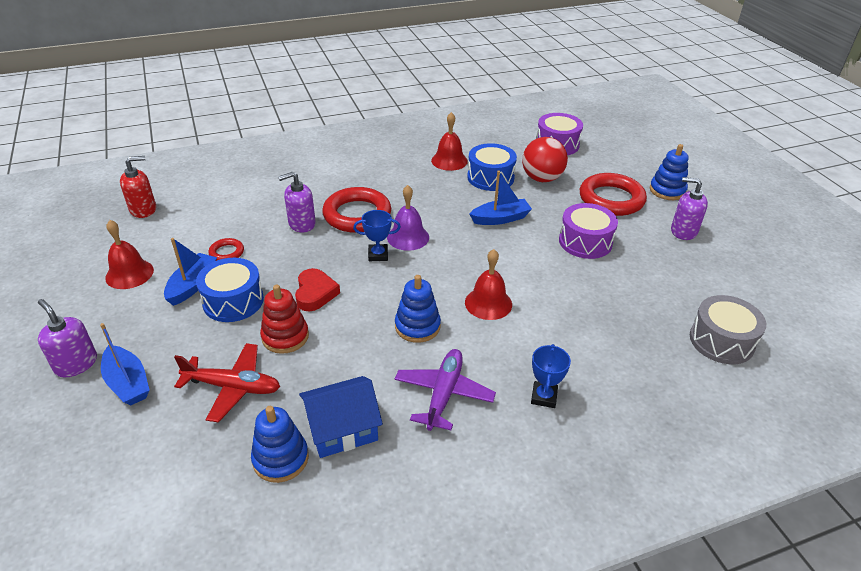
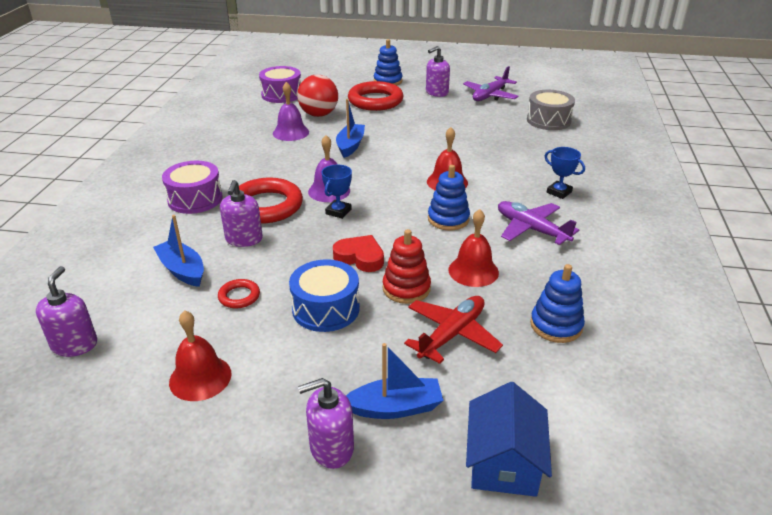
camera: 60 degrees left, 5 degrees down
red soap dispenser [120,156,156,218] -> purple soap dispenser [36,266,97,357]
blue boat [164,238,217,306] -> blue boat moved to [153,215,204,287]
blue house [299,376,383,458] -> blue house moved to [466,382,552,497]
red bell [431,112,468,171] -> red bell moved to [448,209,499,287]
blue drum [467,143,517,191] -> purple bell [273,82,309,141]
purple drum [559,203,618,259] -> purple drum moved to [162,161,223,214]
none -> purple plane [463,66,519,101]

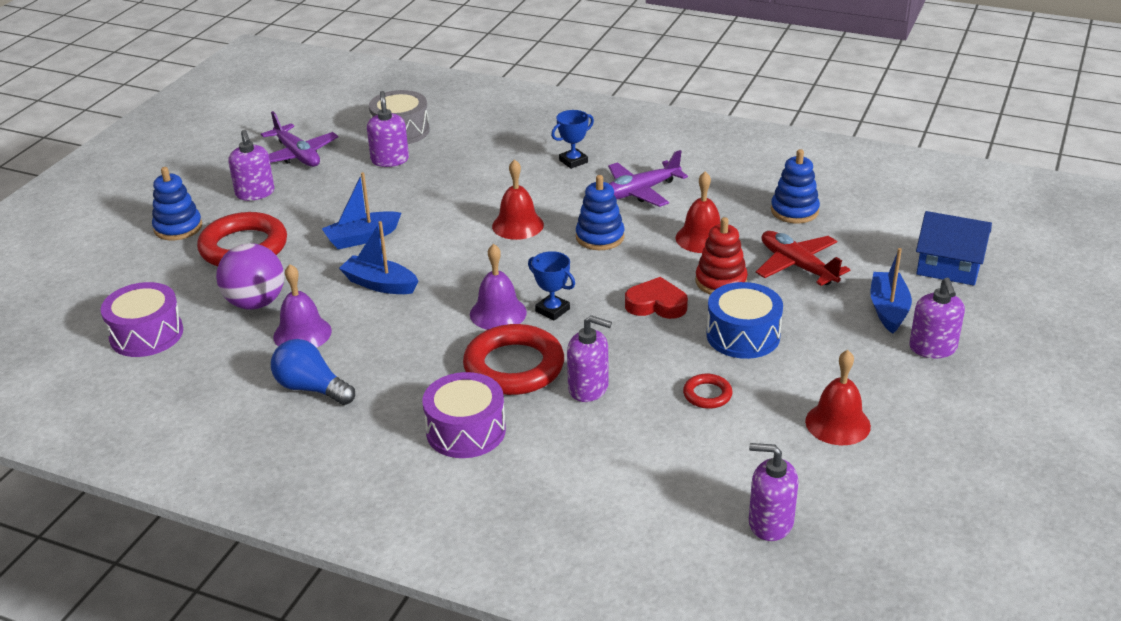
camera: 75 degrees left, 0 degrees up
blue boat [153,215,204,287] -> blue boat moved to [322,172,401,249]
red ball [297,75,338,117] -> purple ball [216,243,284,310]
red heart [333,235,384,272] -> red heart turned 60 degrees clockwise [625,277,688,319]
none -> blue light bulb [271,339,355,405]
none -> purple soap dispenser [367,91,409,167]

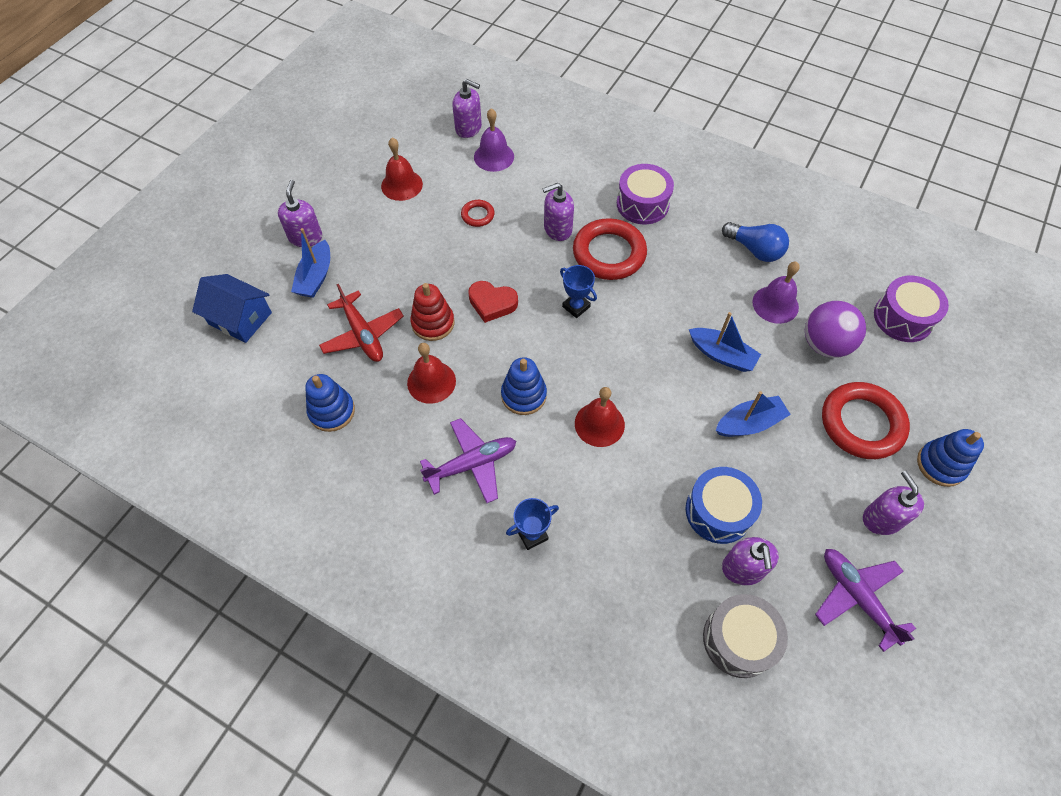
camera: 175 degrees left, 25 degrees up
purple bell [470,244,527,330] -> purple bell moved to [474,108,514,172]
purple soap dispenser [567,315,612,402] -> purple soap dispenser turned 45 degrees counterclockwise [543,183,574,241]
blue drum [707,282,783,359] -> blue drum moved to [686,467,762,544]

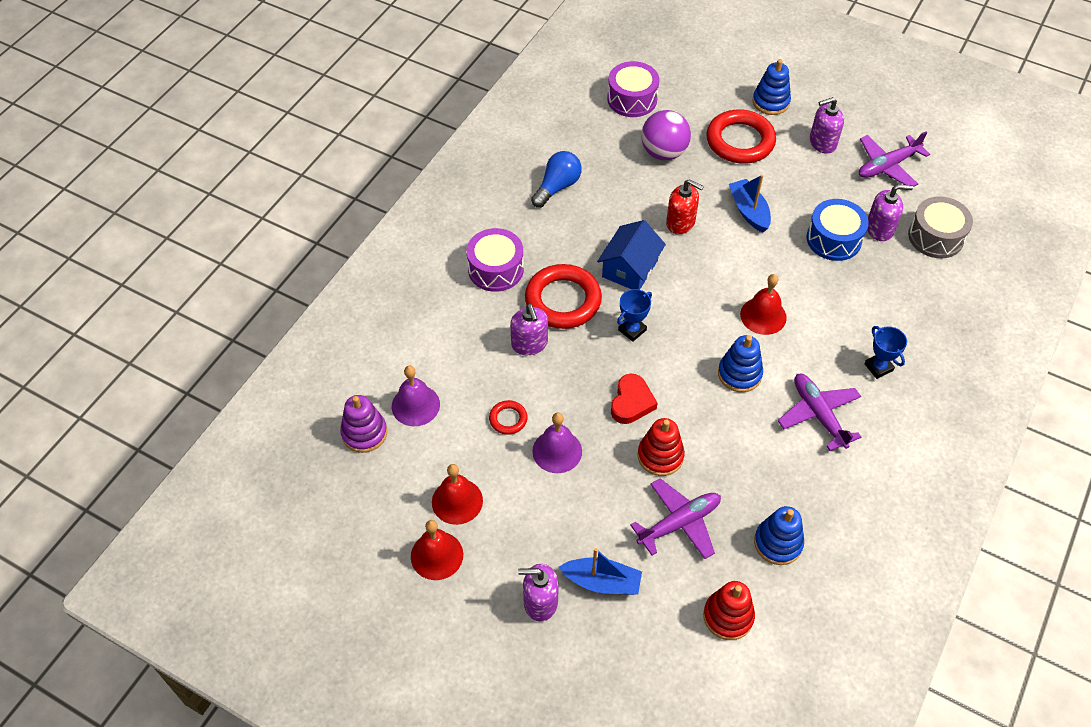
camera: 90 degrees left, 5 degrees down
blue house [192,274,272,343] -> blue house moved to [597,220,666,290]
red plane [319,284,404,362] -> purple plane [630,478,721,559]
red bell [407,343,456,404] -> red bell moved to [411,520,463,580]
purple soap dispenser [452,79,482,138] -> purple stacking toy [340,395,387,453]
blue boat [689,312,761,372] -> red soap dispenser [666,179,704,234]
purple bell [752,262,800,324] -> purple bell moved to [532,413,582,473]
none -> red stacking toy [703,581,755,640]

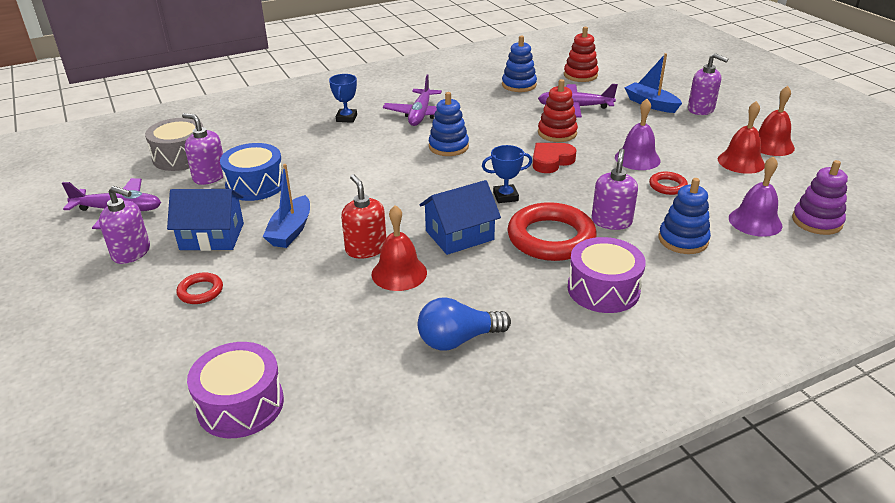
camera: 145 degrees left, 20 degrees down
purple ball [641,110,691,160] -> none
red ring [706,109,776,164] -> red ring [176,272,223,304], size x0.47
red bell [740,274,787,335] -> red bell moved to [372,205,427,291]
blue stacking toy [753,59,791,115] -> blue stacking toy moved to [659,178,711,254]
none -> blue house [167,189,244,251]

